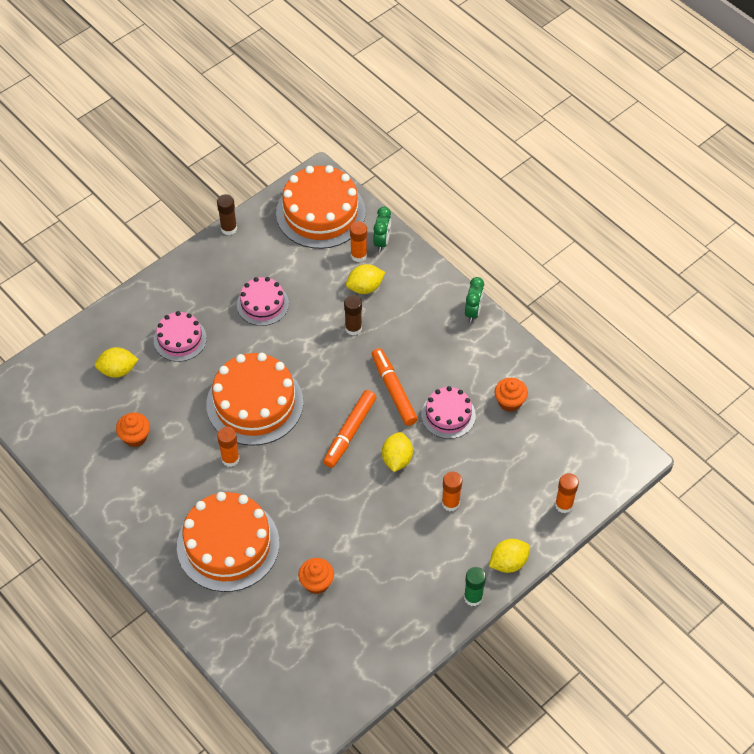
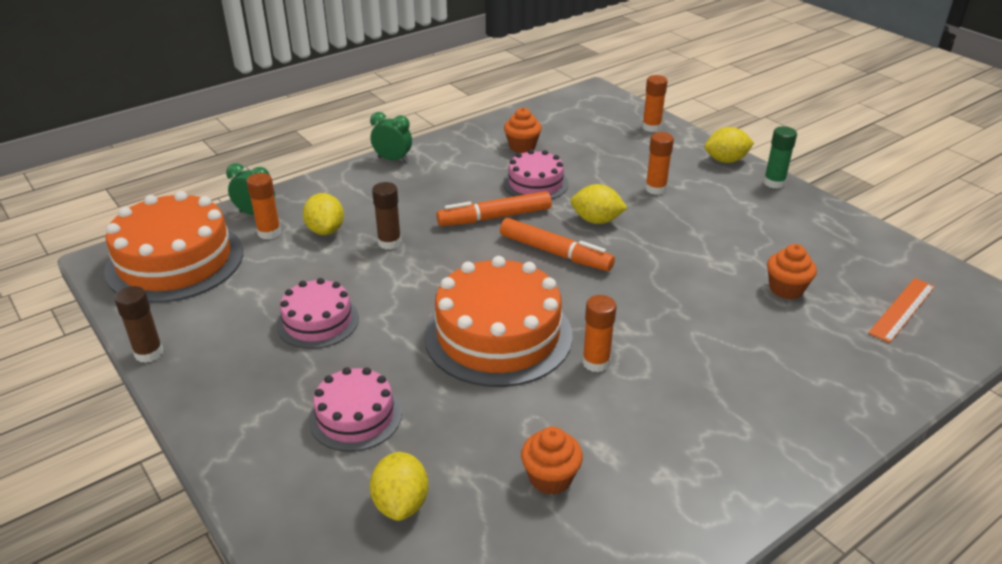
camera: 85 degrees left, 20 degrees down
orange cake [177,492,279,592] -> none
yellow lemon [489,539,530,573] -> yellow lemon turned 75 degrees counterclockwise [705,127,754,163]
none -> orange ruler [868,278,935,343]

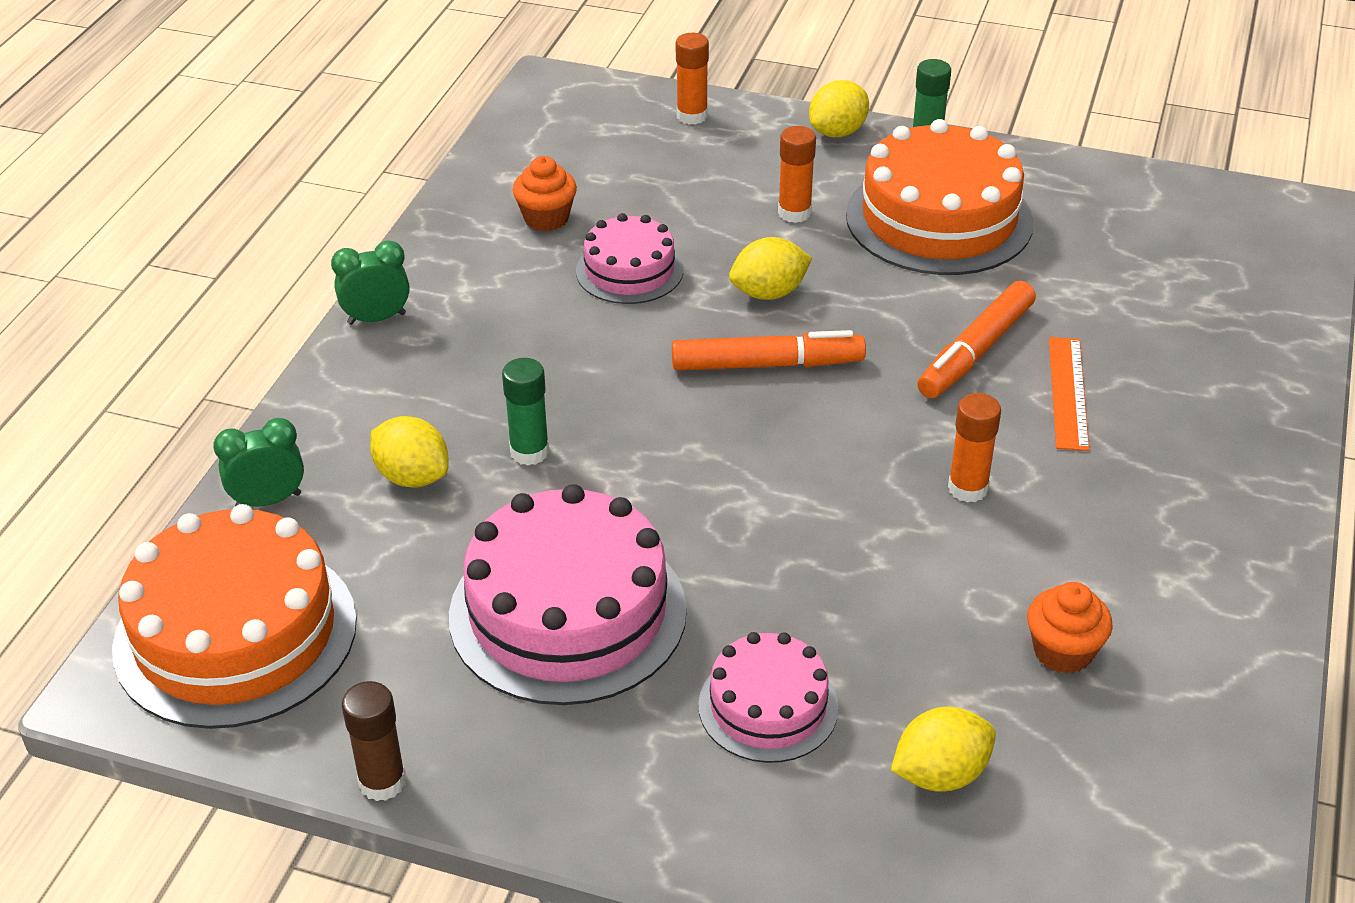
camera: 35 degrees left, 5 degrees up
orange glue stick [247,173,281,240] -> none
pink cake [276,278,359,349] -> pink cake [449,484,687,705], size x1.79
yellow lemon [370,452,429,521] -> yellow lemon turned 75 degrees counterclockwise [891,707,996,792]
brown glue stick [372,182,402,250] -> green glue stick [502,358,549,465]
orange cake [424,256,573,387] -> orange cake moved to [846,119,1034,275]
orange marker [436,191,552,226] -> orange marker moved to [917,281,1036,398]
orange cupcake [767,244,817,299] -> none
orange ruler [868,278,935,343] -> orange ruler moved to [1049,337,1089,451]

